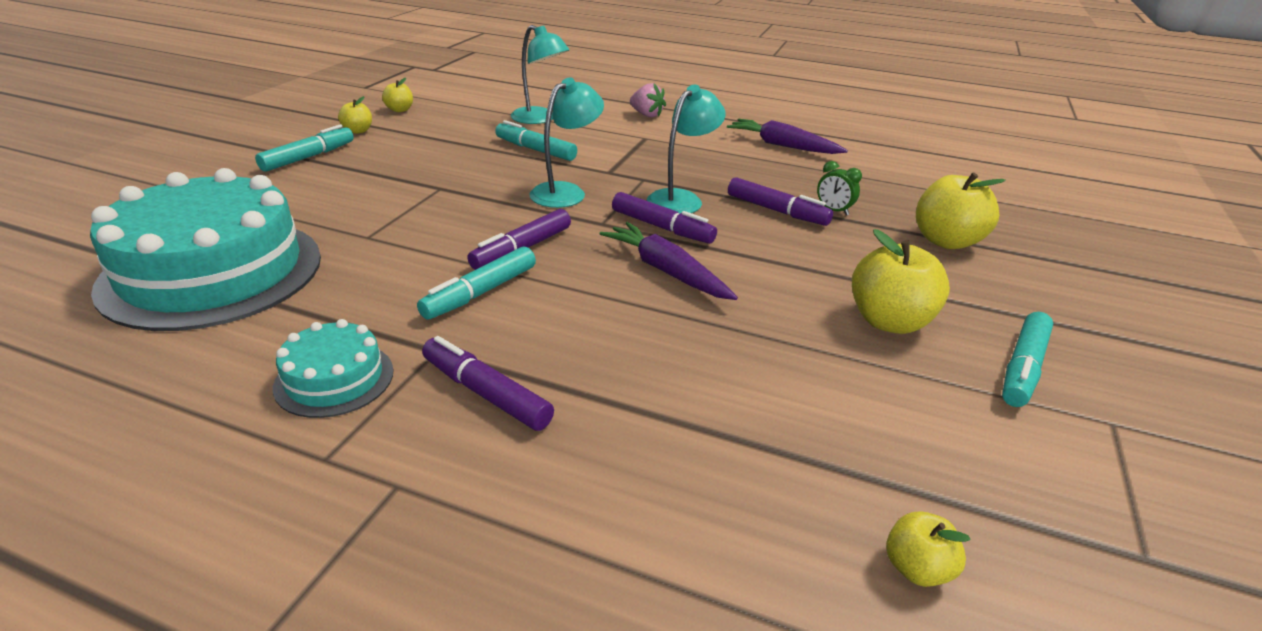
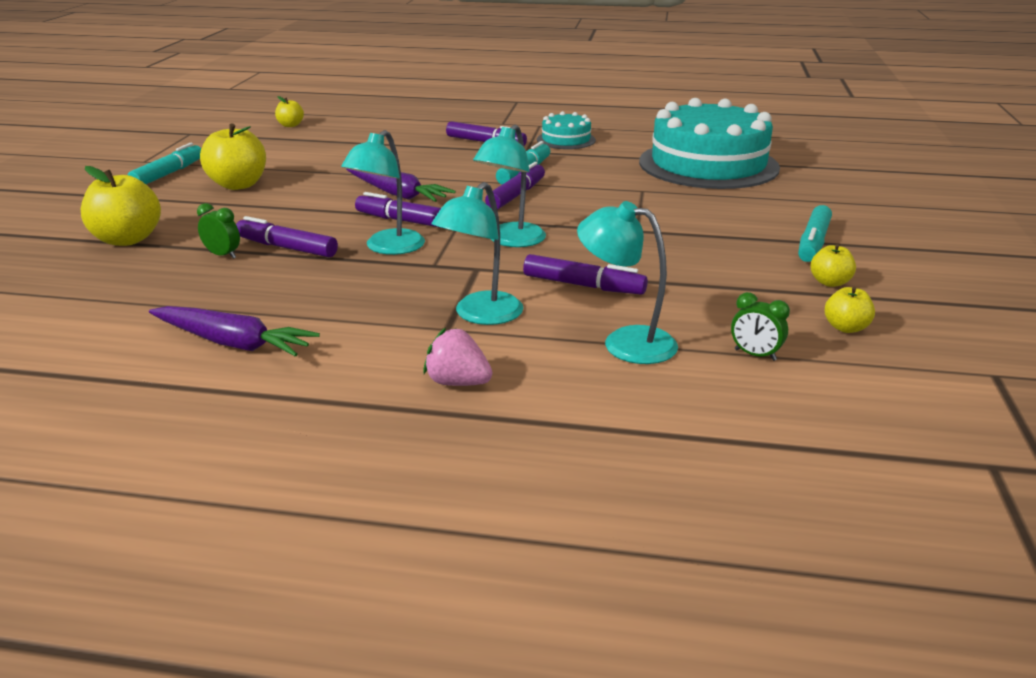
camera: 170 degrees right, 5 degrees down
turquoise marker [495,120,577,161] -> purple marker [523,254,648,295]
none -> turquoise lamp [432,182,523,325]
none -> green clock [731,292,790,361]

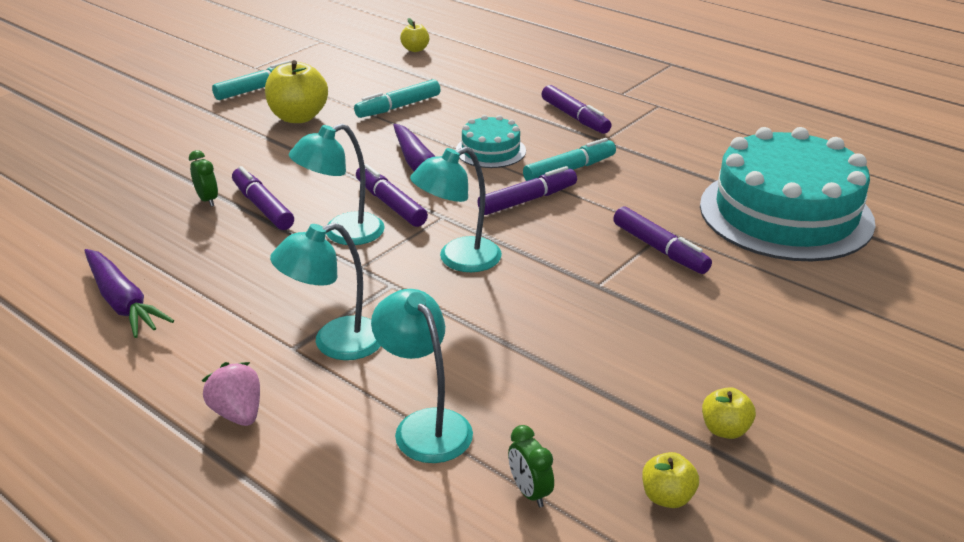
camera: 30 degrees right, 5 degrees up
yellow apple [81,166,161,246] -> none
purple marker [523,254,648,295] -> purple marker moved to [613,207,712,274]
turquoise cake [537,111,596,149] -> turquoise cake moved to [456,115,526,168]
turquoise marker [798,205,832,262] -> turquoise marker moved to [354,79,441,118]

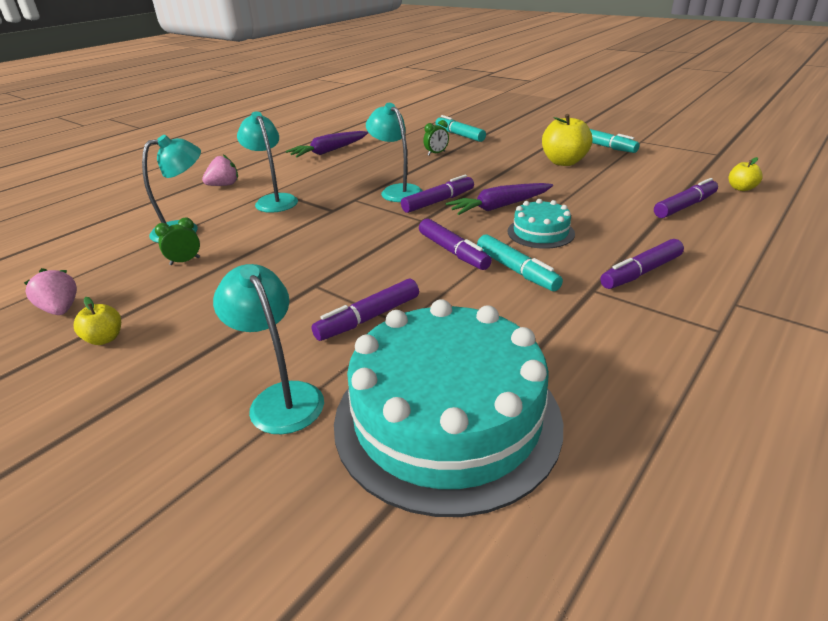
camera: 90 degrees right, 0 degrees up
purple marker [232,166,294,230] -> purple marker moved to [654,178,718,218]
turquoise marker [354,79,441,118] -> turquoise marker moved to [436,115,486,142]
turquoise lamp [410,147,502,272] -> turquoise lamp moved to [213,264,324,434]
green clock [508,425,554,507] -> green clock moved to [155,217,200,265]
yellow apple [642,452,699,508] -> pink strawberry [24,268,77,315]

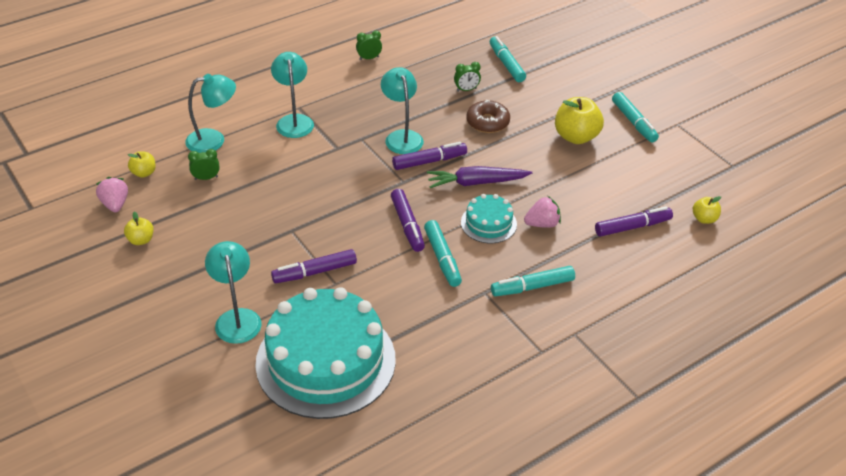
camera: 15 degrees right, 10 degrees up
pink strawberry [202,155,238,186] -> pink strawberry moved to [524,196,561,228]
purple carrot [286,131,368,158] -> green clock [356,31,382,60]
purple marker [600,239,684,289] -> turquoise marker [491,266,575,296]
none -> yellow apple [128,151,156,178]
none -> brown donut [466,100,510,133]

